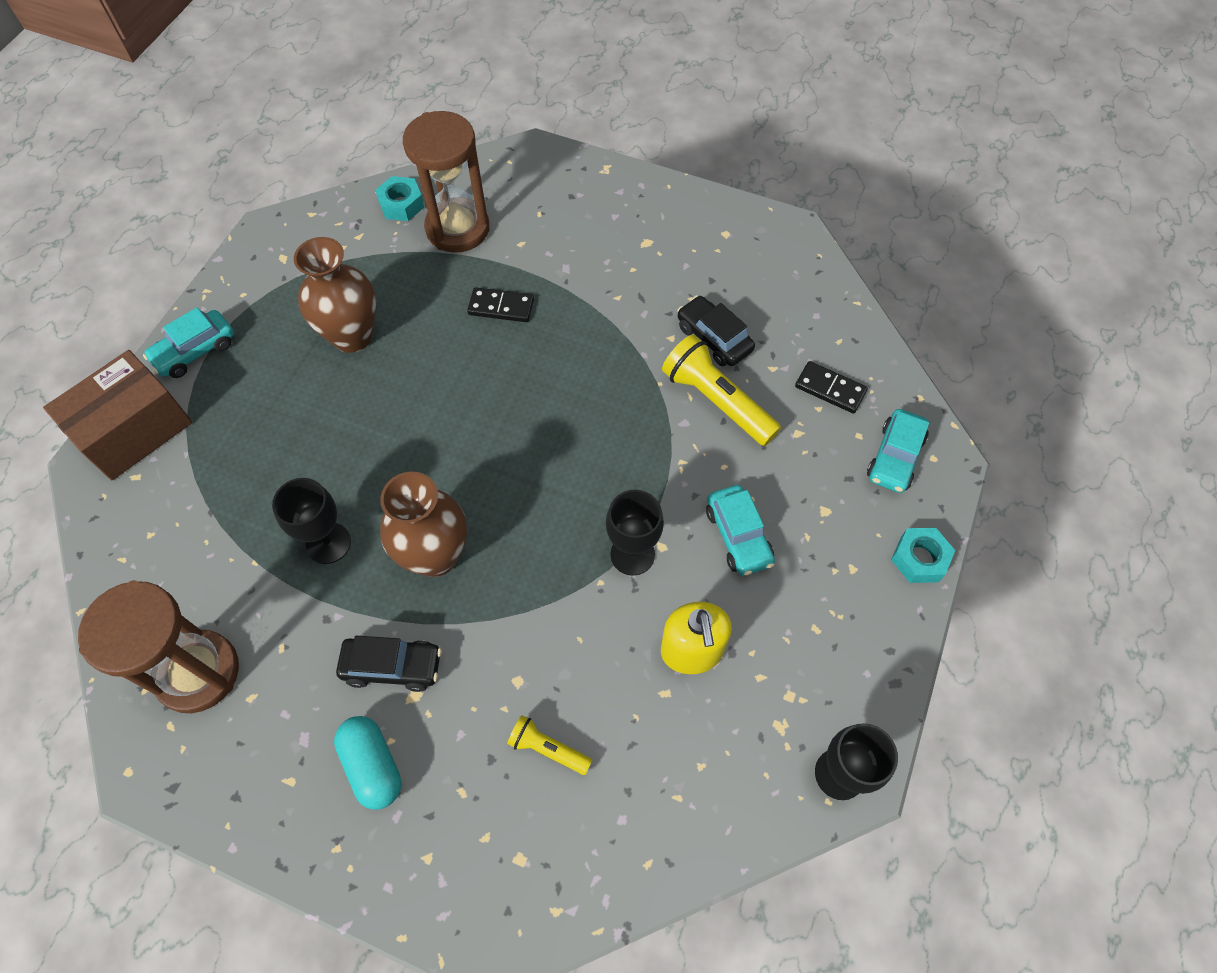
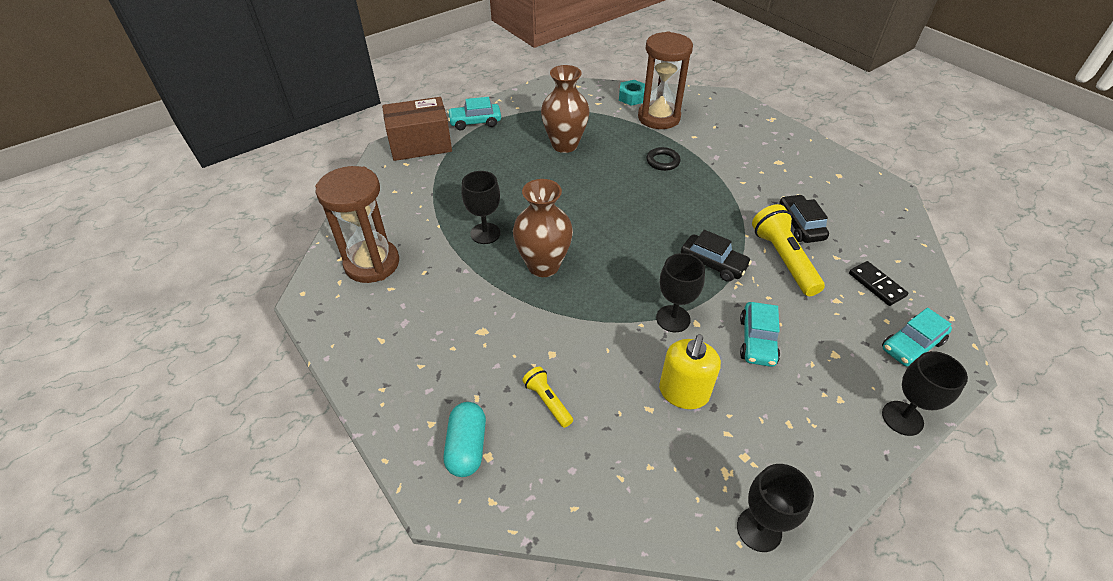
camera: 30 degrees right, 15 degrees down
turquoise capsule [334,716,401,810] -> turquoise capsule moved to [444,402,486,477]
black car [336,636,442,692] -> black car moved to [681,230,752,282]
black domino [467,287,534,322] -> black ring [646,147,681,171]
turquoise nut [891,528,955,583] -> black goblet [882,351,968,436]

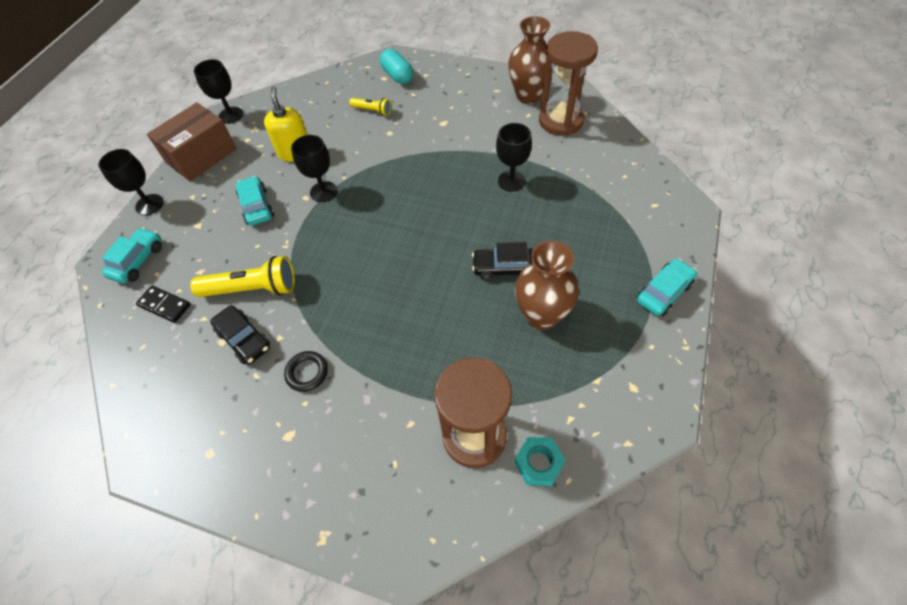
camera: 150 degrees right, 10 degrees up
brown box [382,97,452,161] -> brown box moved to [147,102,237,181]
brown vase [513,179,573,277] -> brown vase moved to [508,16,554,104]
black ring [646,147,681,171] -> black ring moved to [284,351,328,392]
black car [681,230,752,282] -> black car moved to [472,242,534,281]
yellow flashlight [752,204,825,296] -> yellow flashlight turned 45 degrees counterclockwise [190,256,295,297]

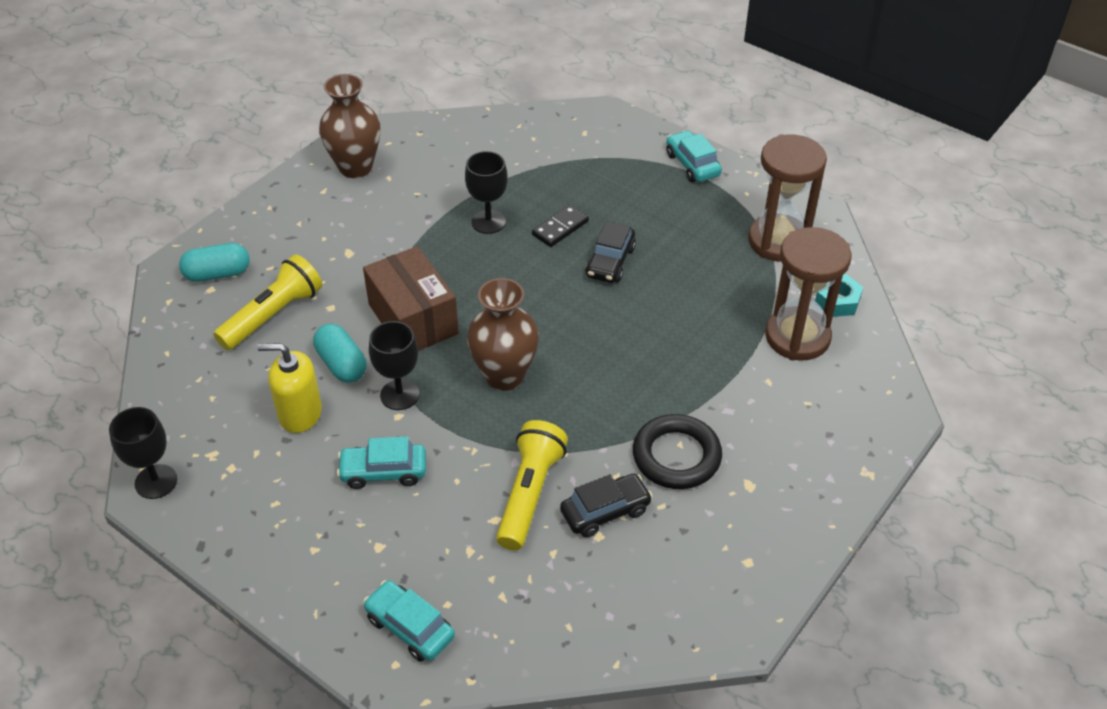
camera: 75 degrees left, 10 degrees down
black goblet [99,149,164,215] -> none
black domino [136,285,191,323] -> black domino moved to [532,205,589,247]
brown box [147,102,237,181] -> brown box moved to [363,246,459,351]
black ring [284,351,328,392] -> black ring [633,414,722,489], size x1.71
yellow flashlight [349,98,391,116] -> yellow flashlight [214,254,322,350], size x1.84
brown vase [515,241,579,330] -> brown vase moved to [467,278,539,391]
brown hourglass [539,31,598,136] -> brown hourglass moved to [748,134,827,261]
none -> turquoise capsule [313,324,366,383]

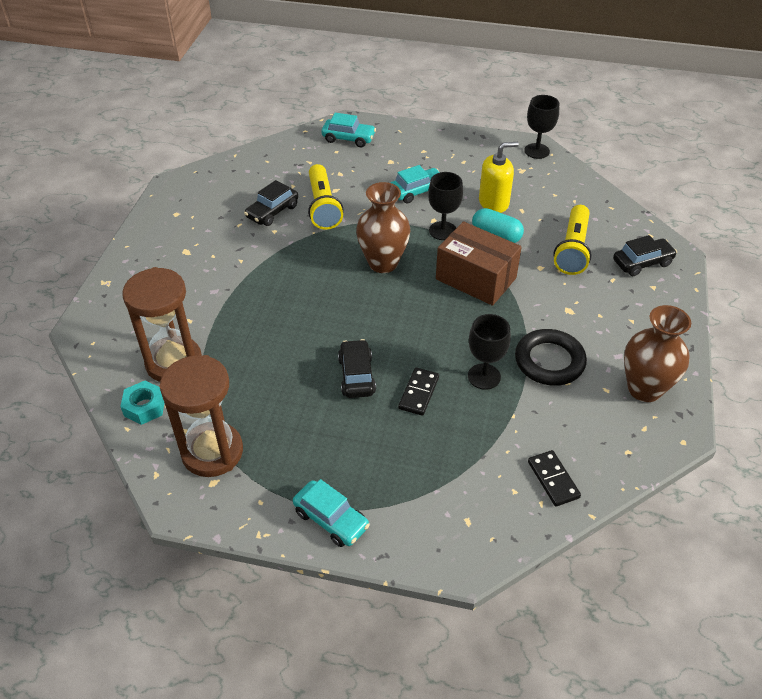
camera: 155 degrees right, 0 degrees up
turquoise capsule [179,243,250,282] -> black car [613,235,677,276]
black ring [633,414,722,489] -> black ring moved to [515,329,587,386]
none -> black domino [528,450,581,507]

